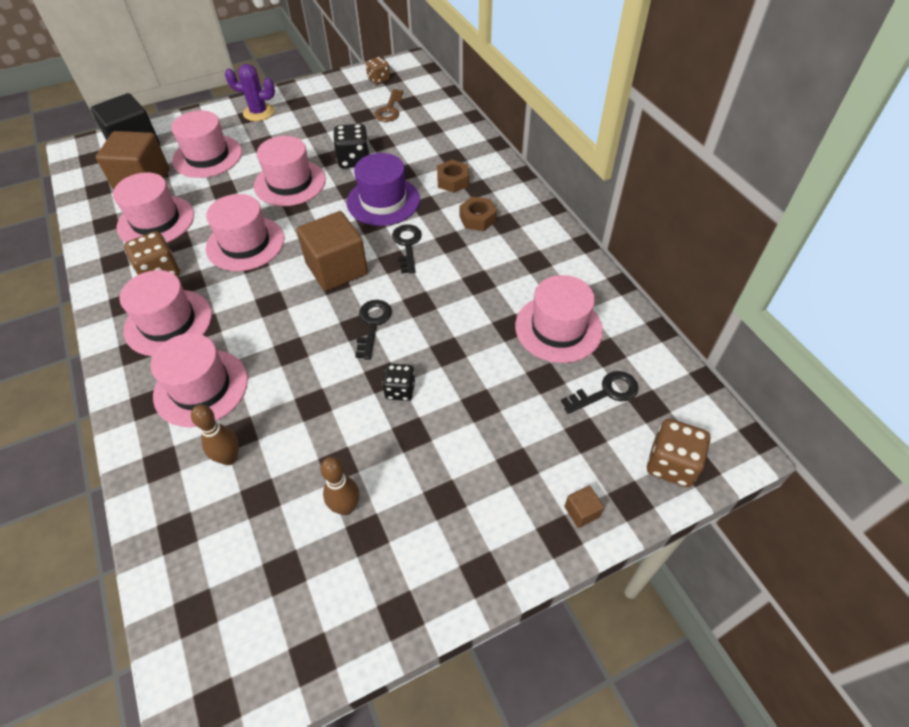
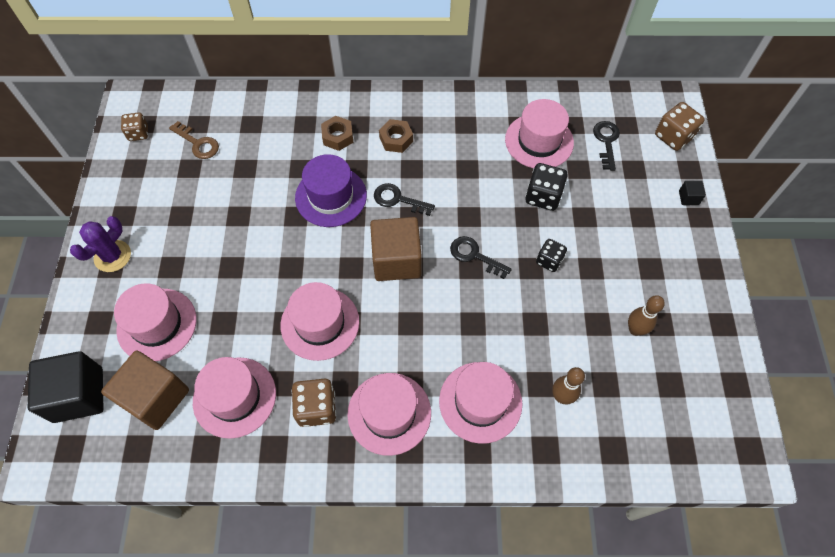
camera: 65 degrees left, 10 degrees up
pink hat [254,136,326,206] -> none
black dice [333,124,369,168] -> black dice moved to [526,163,568,211]
brown cube [565,486,604,528] -> black cube [679,181,706,205]

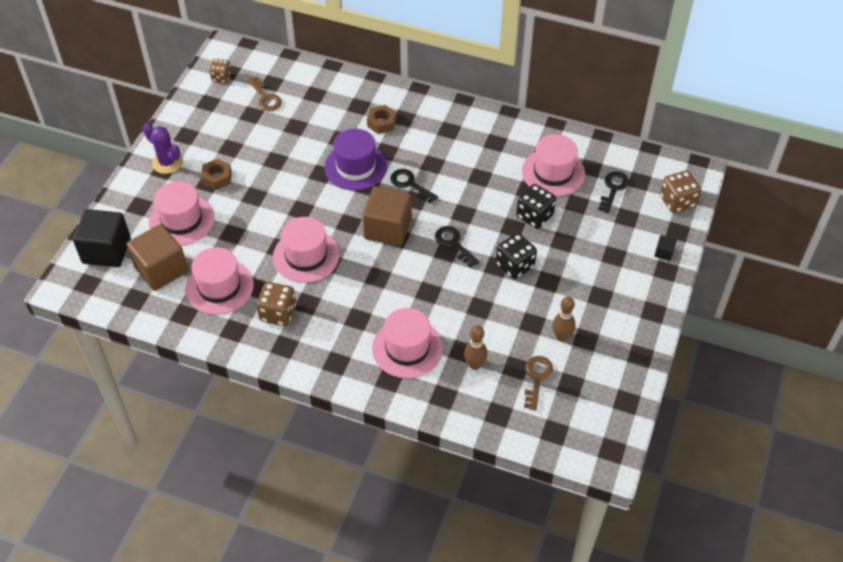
camera: 20 degrees right, 10 degrees down
purple cactus [70,216,131,272] -> purple cactus turned 75 degrees clockwise [143,123,183,174]
pink hat [347,373,431,456] -> none
brown nut [379,119,413,153] -> brown nut moved to [201,159,232,190]
black dice [536,239,567,272] -> black dice [496,233,537,279], size x1.52
none -> brown key [524,356,553,411]

